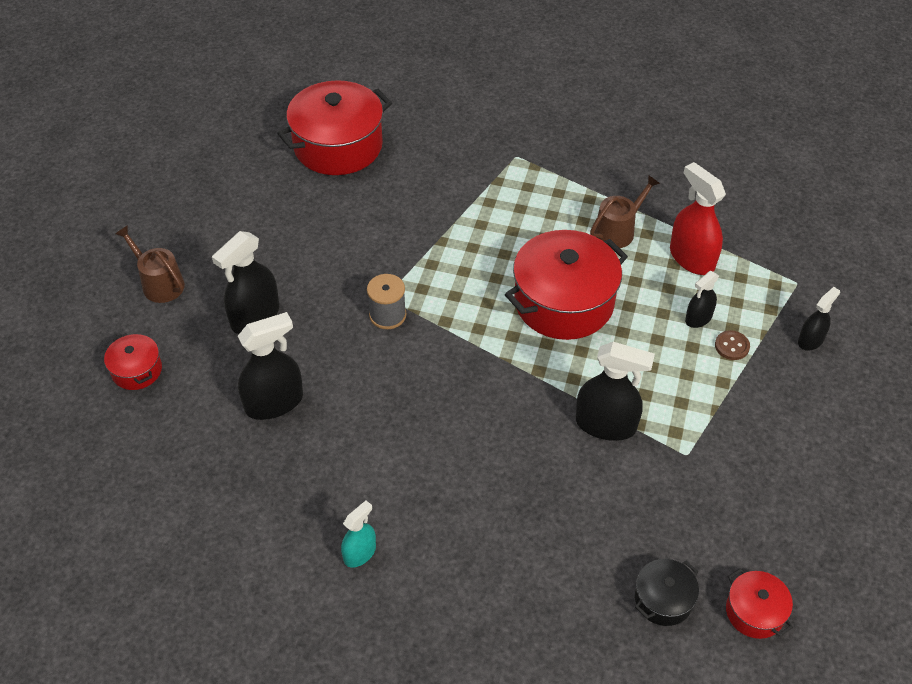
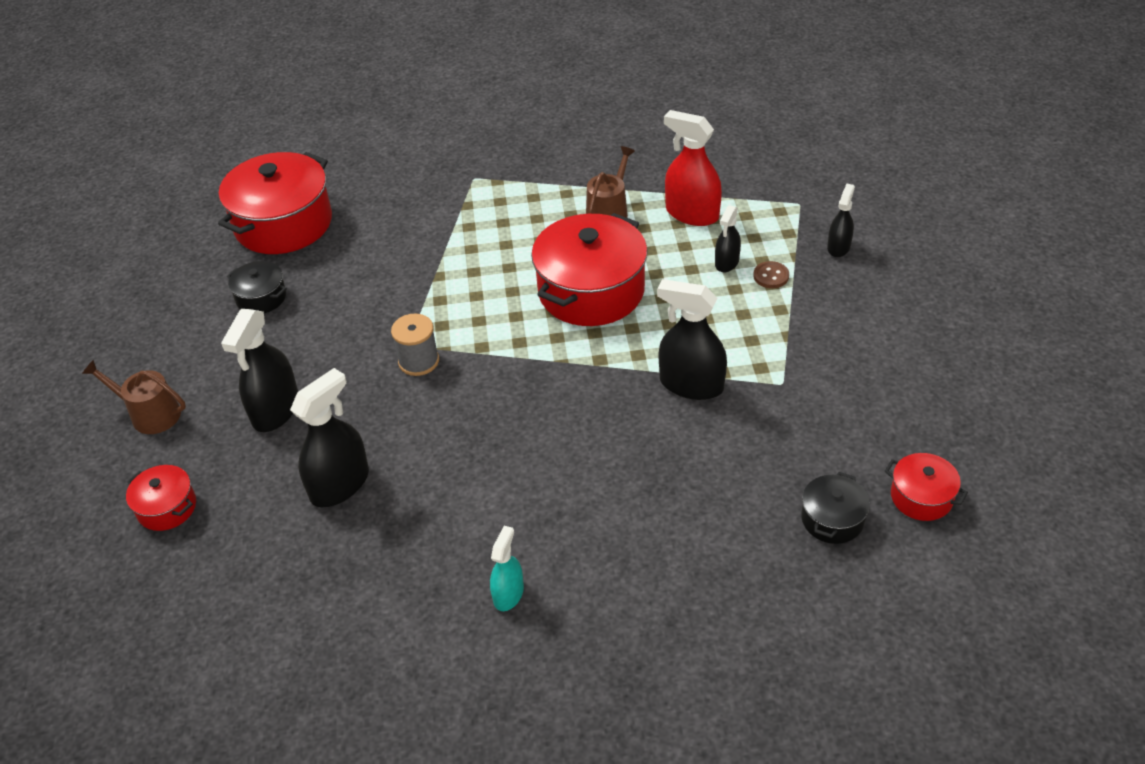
camera: 20 degrees left, 5 degrees down
black spray bottle [576,342,655,441] -> black spray bottle turned 150 degrees counterclockwise [657,279,727,400]
none -> black pot [227,261,287,313]

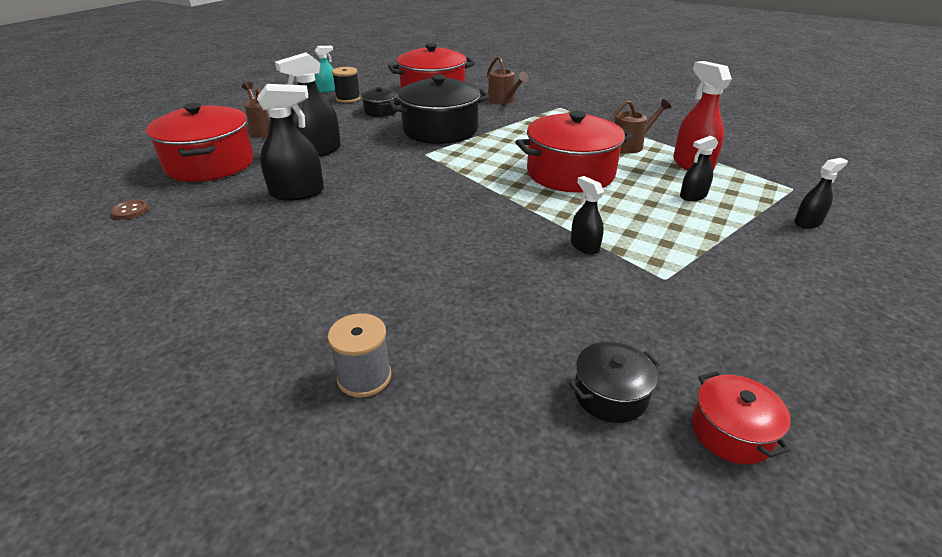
camera: 35 degrees right, 10 degrees down
red pot [126,465,196,531] -> red pot [146,103,254,182], size x2.07
grey spool [391,314,439,376] -> grey spool moved to [328,313,392,397]
turquoise spray bottle [490,526,524,611] -> turquoise spray bottle moved to [315,46,335,93]
black spray bottle [657,279,727,400] -> black spray bottle [571,176,604,255], size x0.58
brown button [753,261,789,288] -> brown button moved to [111,199,149,220]
none -> black spool [332,67,361,103]
none -> black pot [388,75,490,144]
none -> brown watering can [487,56,529,104]

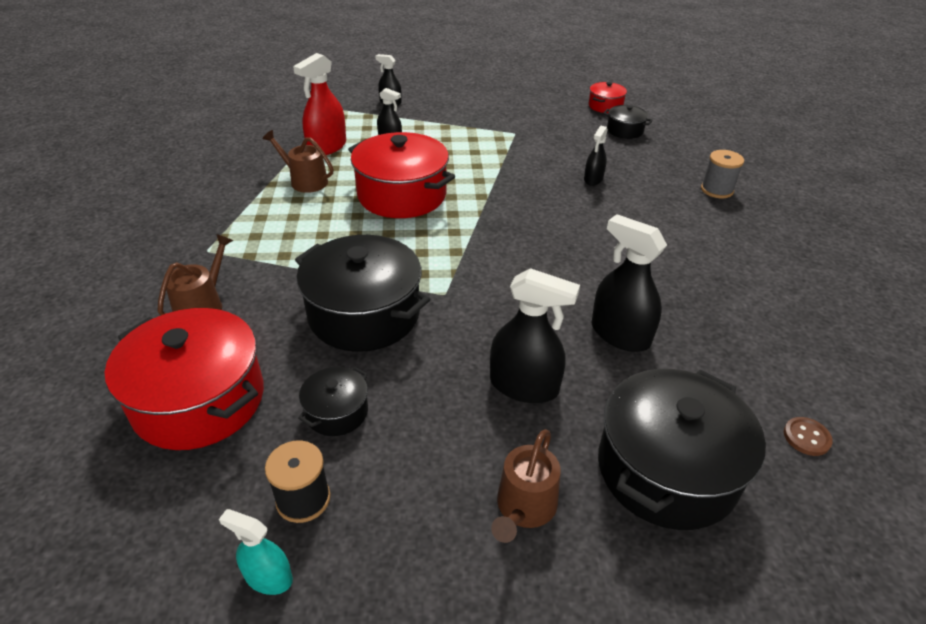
camera: 125 degrees left, 5 degrees up
red pot [146,103,254,182] -> black pot [598,369,766,530]
black spray bottle [571,176,604,255] -> black spray bottle moved to [584,126,608,186]

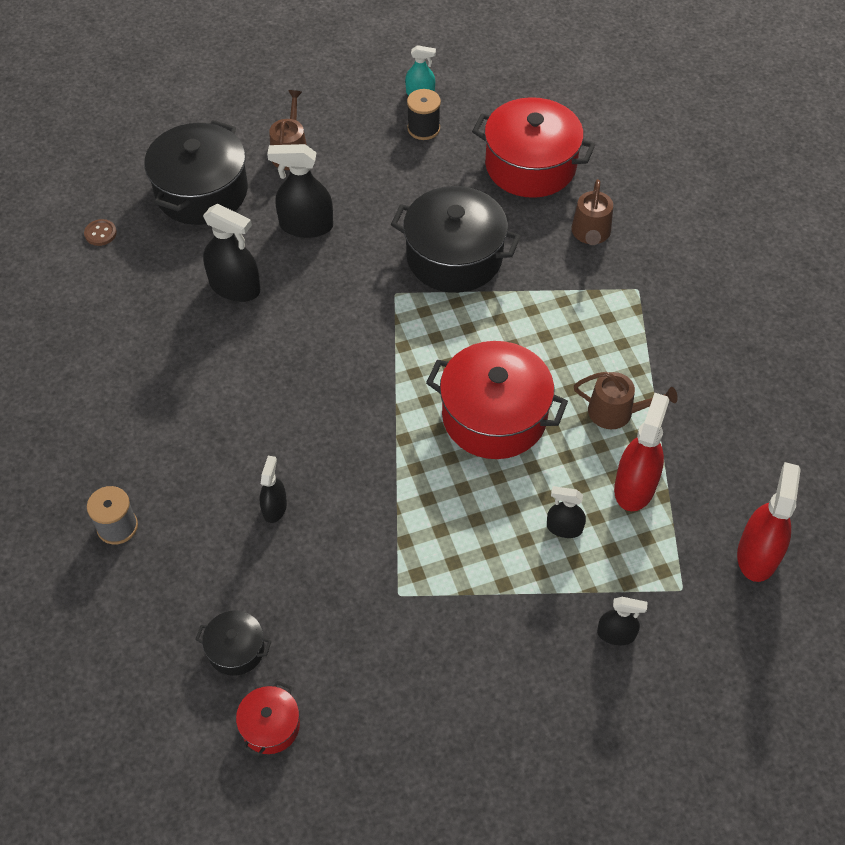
camera: 165 degrees right, 15 degrees up
black pot [298,366,368,436] -> none
none -> red spray bottle [737,462,801,582]

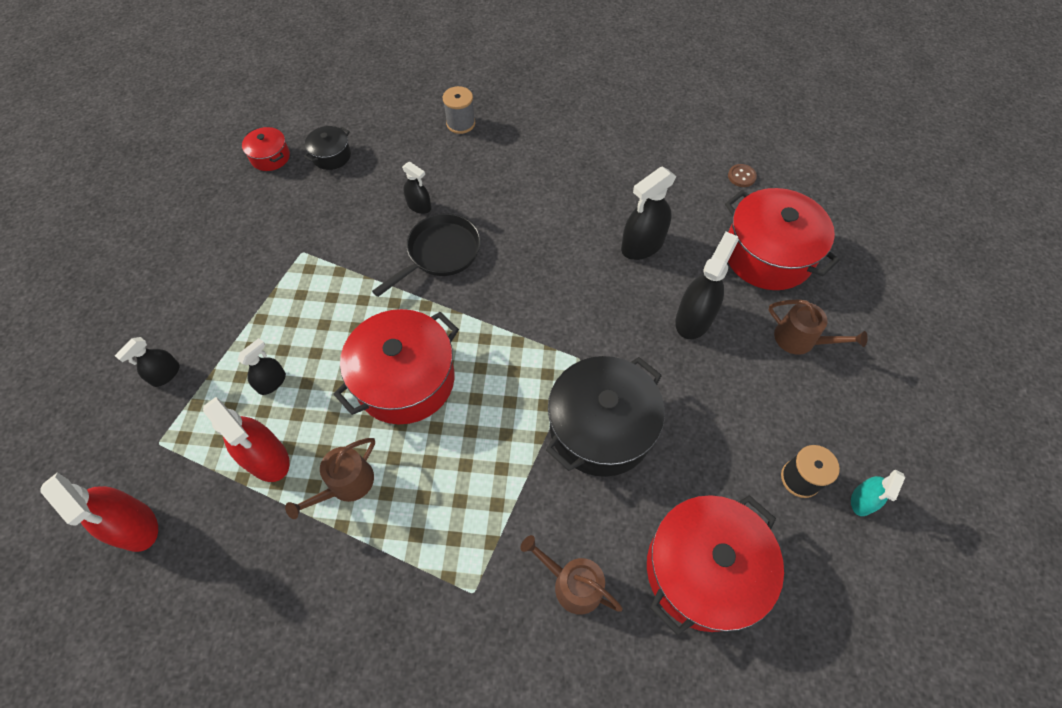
camera: 115 degrees right, 5 degrees up
black pot [144,120,248,225] -> red pot [725,188,840,290]
none -> black pan [372,214,481,297]

